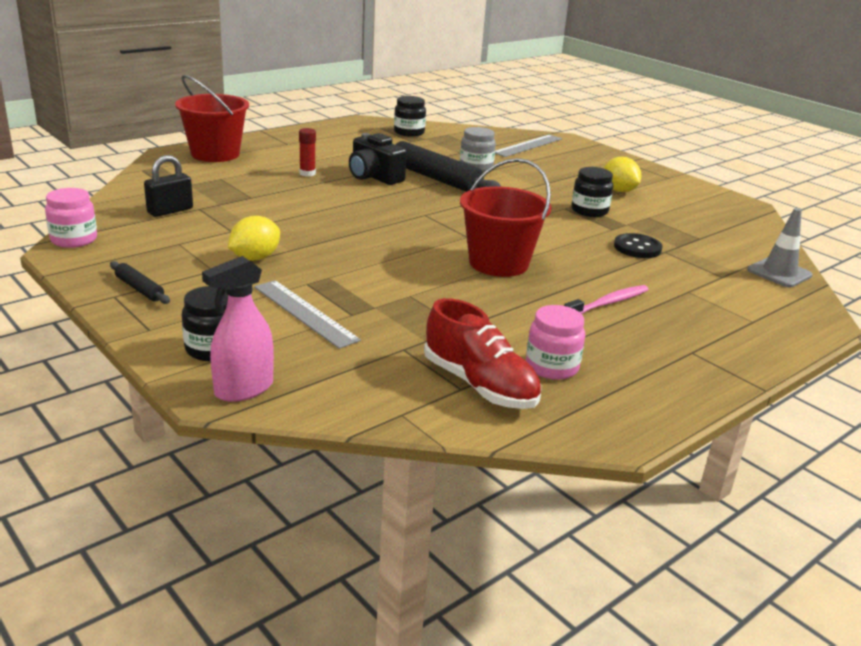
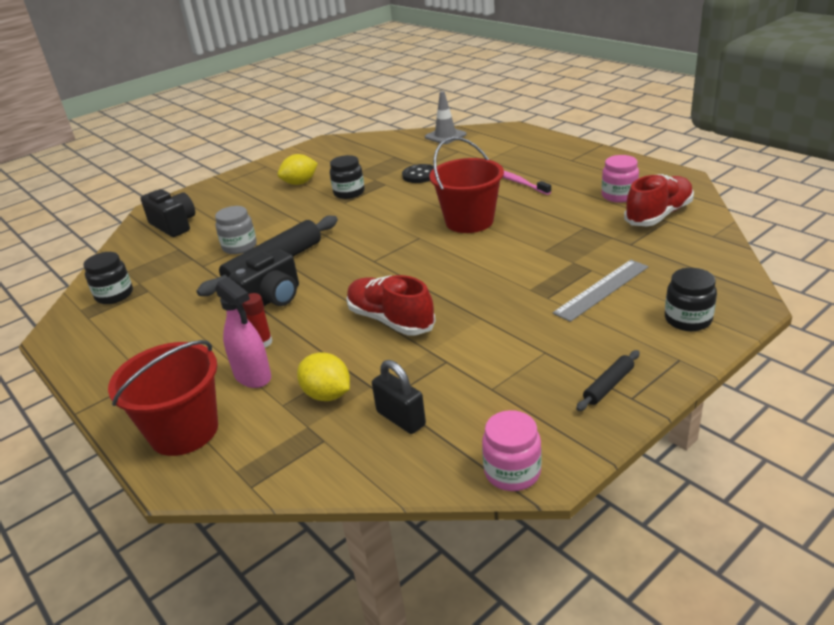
camera: 85 degrees left, 5 degrees up
pink spray bottle [202,256,274,402] -> pink spray bottle moved to [215,277,271,388]
yellow lemon [228,216,280,261] -> yellow lemon moved to [297,352,350,401]
grey ruler [495,134,562,157] -> black camera [141,189,195,237]
none -> red shoe [346,275,436,335]

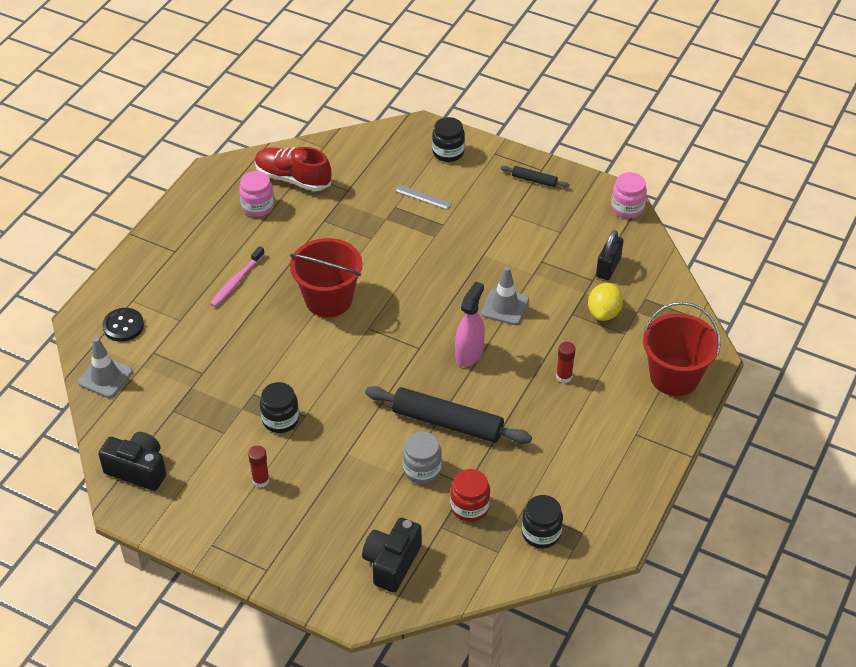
camera: 115 degrees left, 15 degrees up
pink spray bottle [215,277,271,388] -> pink spray bottle moved to [455,281,485,367]
black camera [229,249,299,306] -> black camera moved to [98,432,166,491]
yellow lemon [278,154,318,185] -> red glue stick [248,446,270,487]
red shoe [346,275,436,335] -> grey traffic cone [481,266,529,325]
black button [402,164,434,183] -> black button moved to [102,308,144,342]
grey ruler [553,260,649,322] -> grey ruler [394,185,452,210], size x0.60
none -> red jar [450,469,490,522]

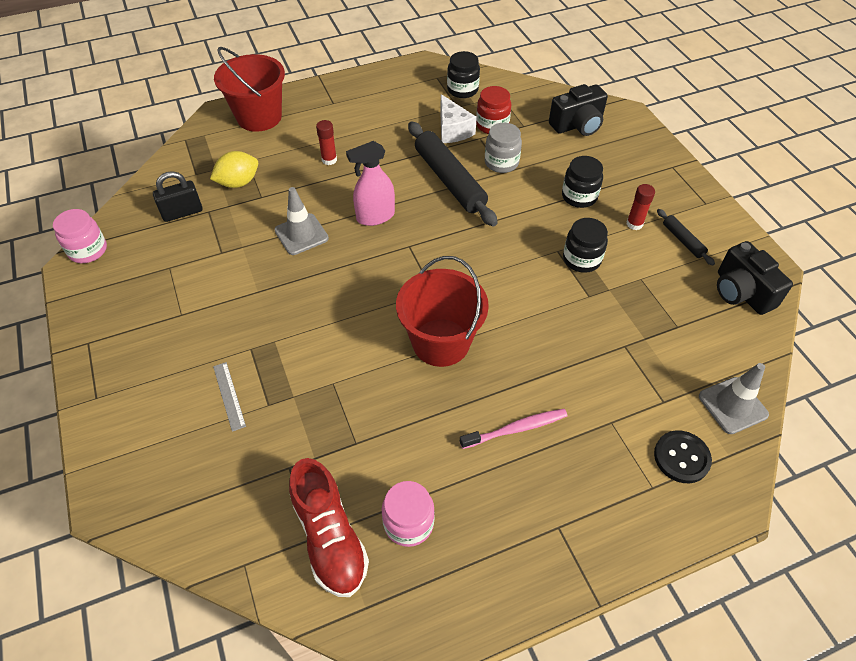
camera: 140 degrees left, 5 degrees up
black jar [432,117,465,162] -> black jar moved to [562,156,603,208]
black rolling pin [501,166,569,188] -> black rolling pin moved to [657,209,715,266]
none -> white cheese [440,94,477,143]

